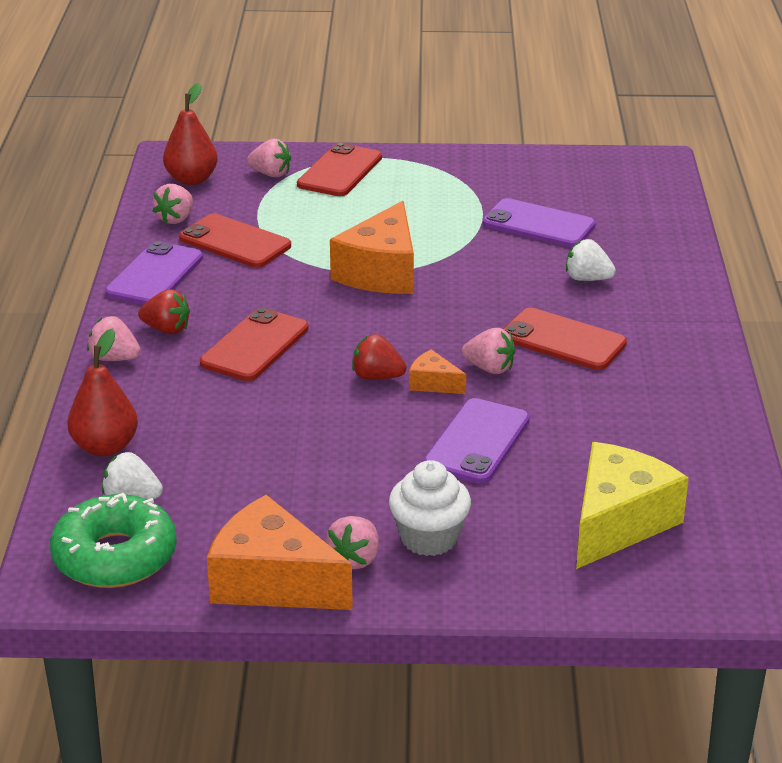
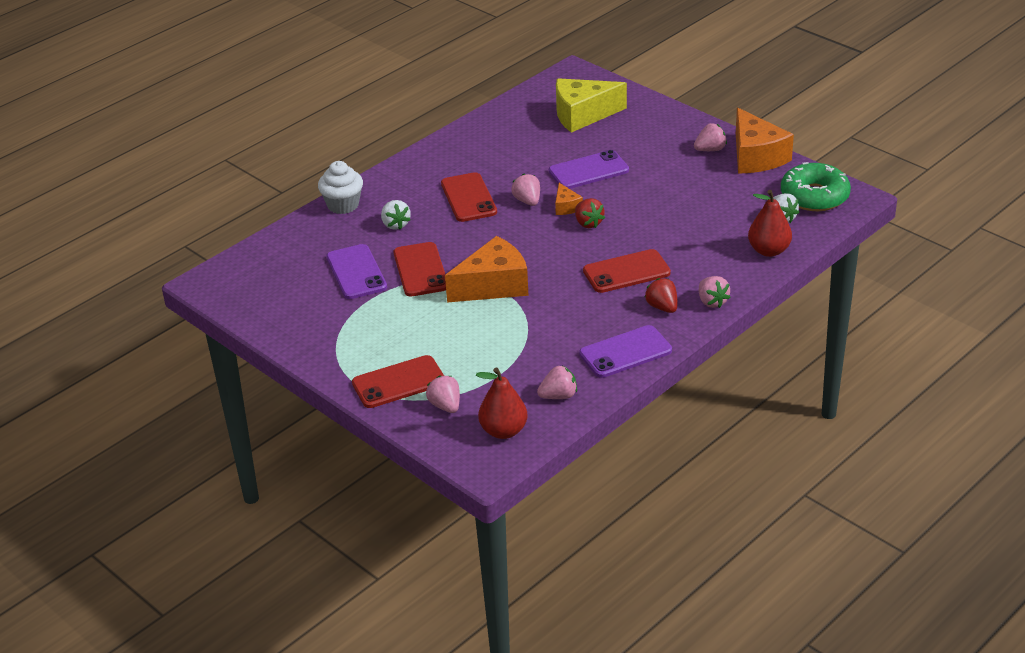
camera: 135 degrees left, 5 degrees up
red phone [179,214,291,268] -> red phone moved to [393,242,446,296]
white cupcake [389,460,471,556] -> white cupcake moved to [318,161,363,214]

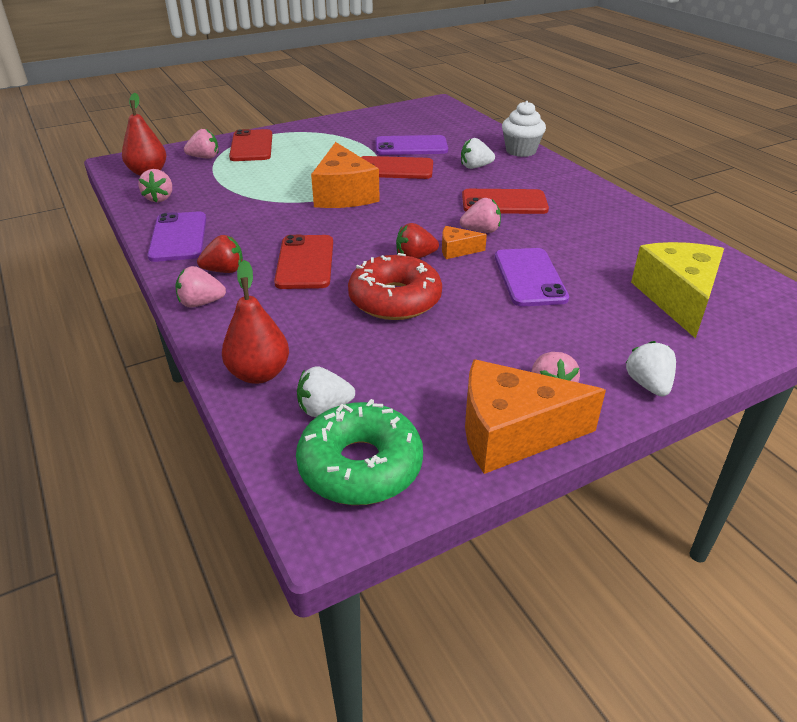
camera: 105 degrees right, 0 degrees up
none -> red donut [348,253,442,320]
none -> white strawberry [626,341,676,396]

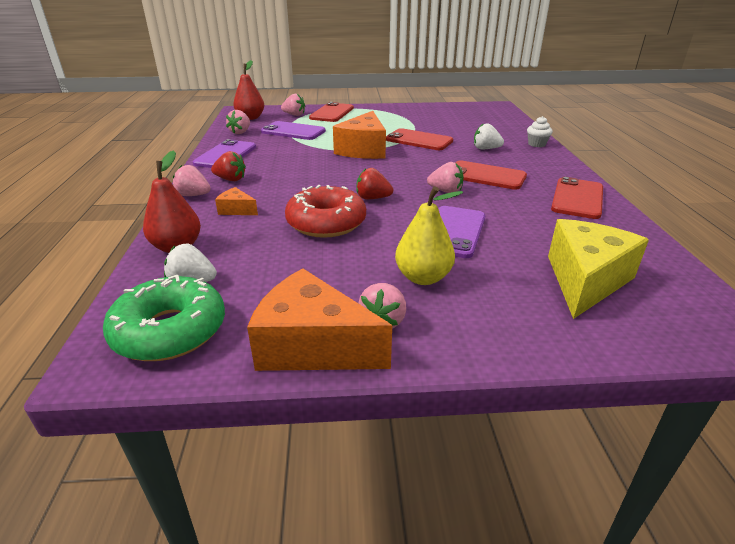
camera: 25 degrees right, 5 degrees down
red phone [274,235,333,289] -> red phone moved to [551,177,603,219]
purple phone [375,135,448,155] -> purple phone moved to [261,121,326,140]
orange cheese [442,226,487,259] -> orange cheese moved to [215,187,258,215]
white cupcake [502,101,546,157] -> white cupcake [527,116,553,147], size x0.64
white strawberry [626,341,676,396] -> none
none -> yellow pear [395,186,463,285]

